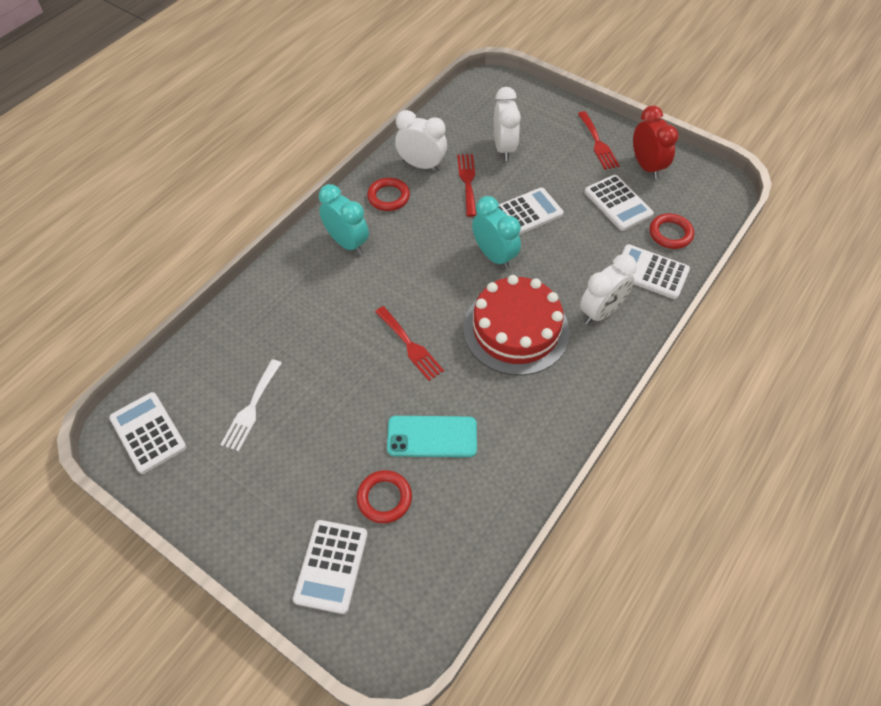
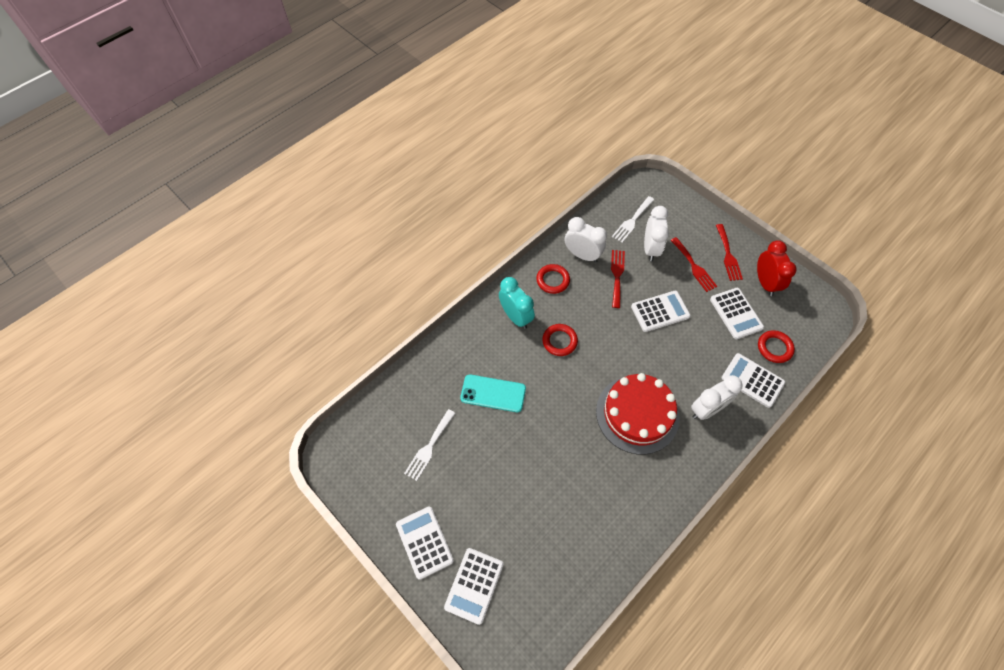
camera: 10 degrees right, 5 degrees up
white calculator [109,392,187,474] -> white calculator moved to [396,507,454,580]
red ring [357,470,412,523] -> red ring moved to [542,324,578,356]
red fork [375,306,444,381] -> red fork moved to [671,237,717,292]
turquoise phone [387,416,477,457] -> turquoise phone moved to [460,374,526,412]
turquoise clock [472,196,521,269] -> none
none -> white fork [612,196,654,243]

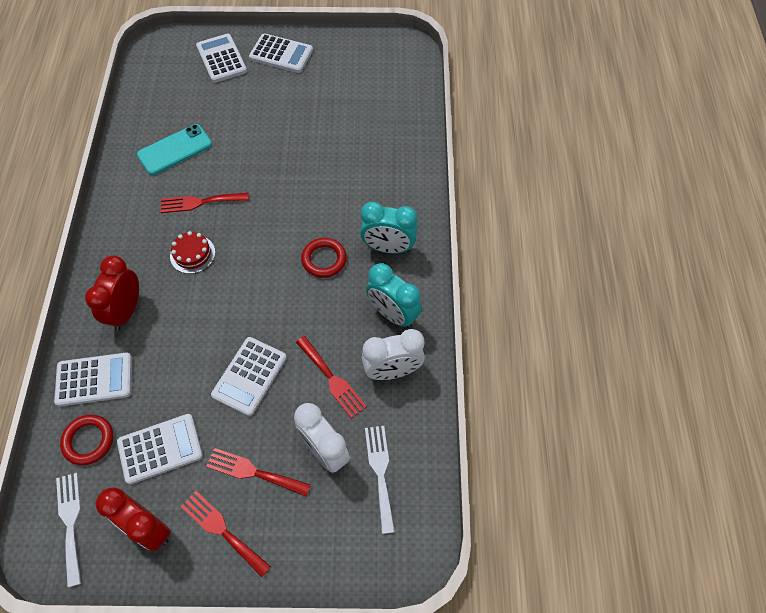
camera: 135 degrees right, 0 degrees up
white fork [404,409,456,481] -> white fork moved to [56,473,81,587]
turquoise phone [460,374,526,412] -> turquoise phone moved to [137,124,212,175]
red ring [536,264,570,294] -> turquoise clock [366,263,422,328]
red cake [596,373,680,455] -> red cake [170,231,215,274], size x0.45
white clock [691,375,743,420] -> red clock [85,255,139,331]
white calculator [710,288,764,339] -> white calculator turned 135 degrees clockwise [117,414,203,484]
none -> red fork [161,193,249,213]

